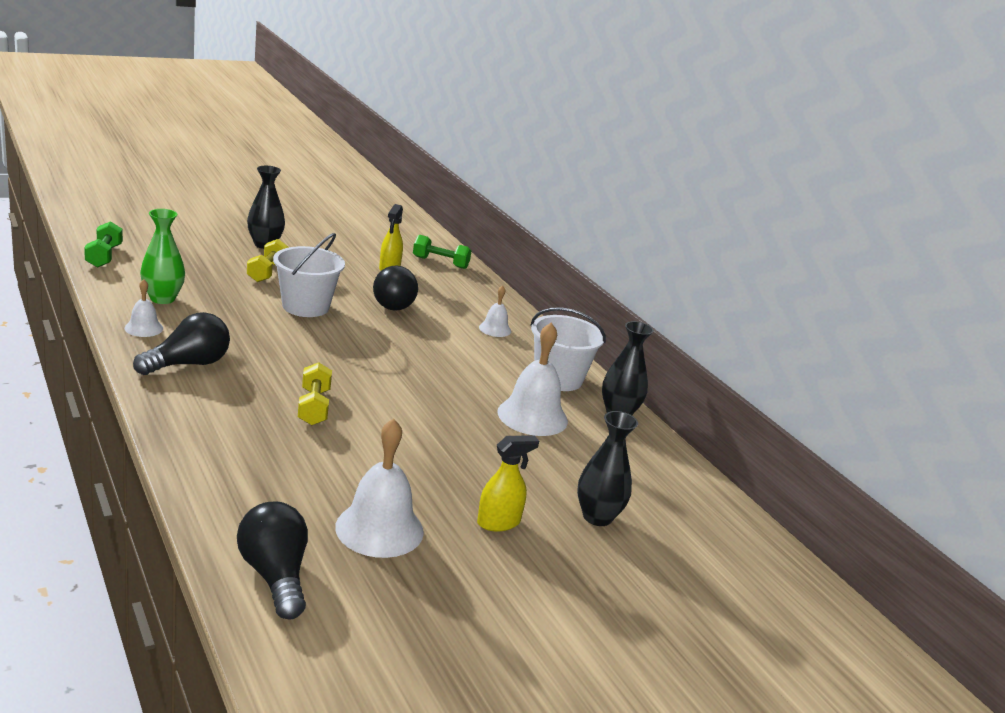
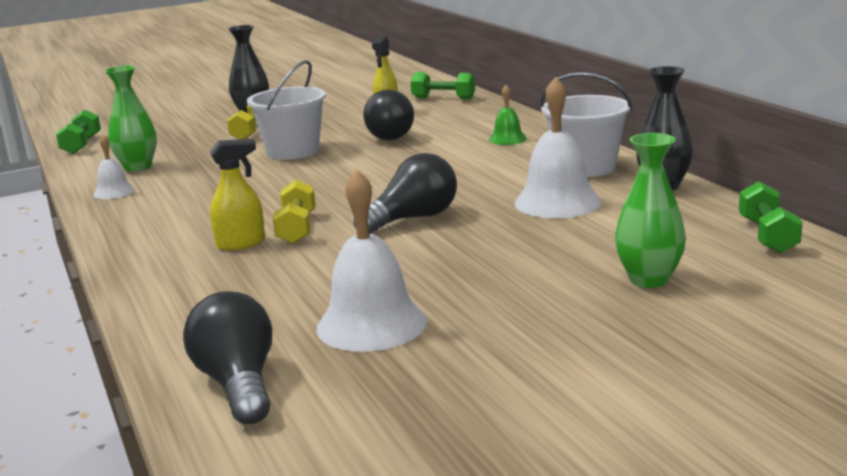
camera: 10 degrees right, 5 degrees down
black light bulb [133,312,230,375] -> black light bulb moved to [354,153,457,234]
yellow spray bottle [477,435,539,531] -> yellow spray bottle moved to [210,139,265,250]
white bell [479,285,511,337] -> green bell [489,85,527,145]
black vase [577,411,638,526] -> green vase [615,133,686,288]
none -> green dumbbell [739,181,803,253]

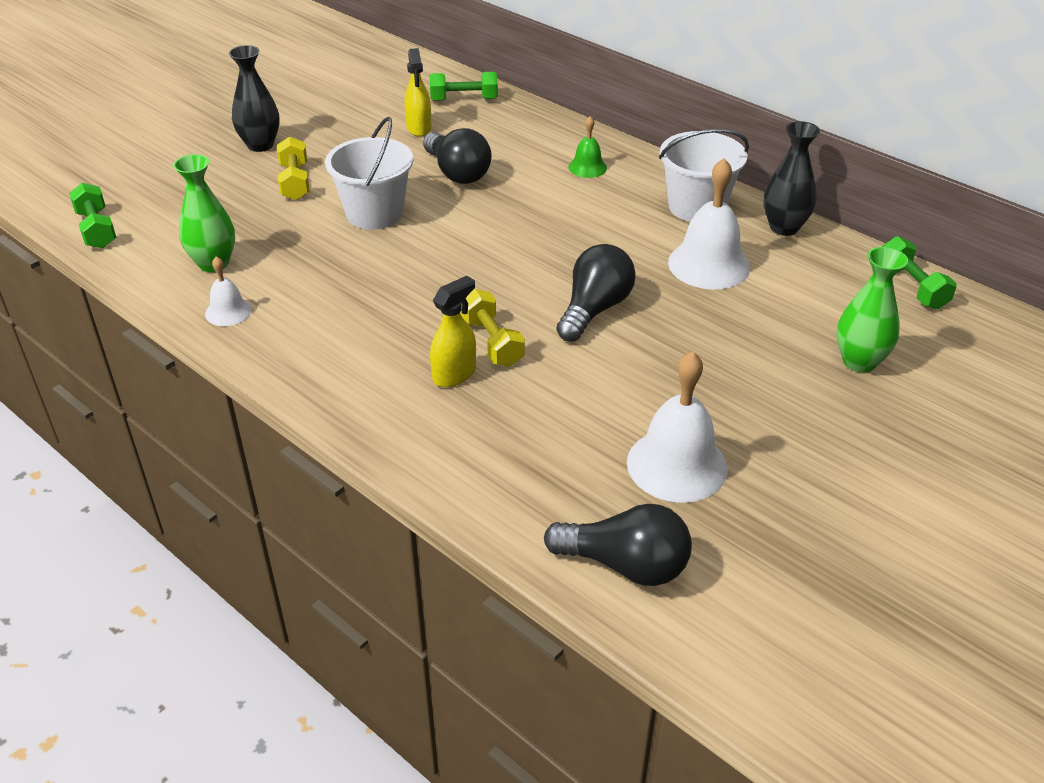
camera: 25 degrees left, 20 degrees up
black light bulb [183,291,272,424] -> black light bulb turned 150 degrees clockwise [544,504,692,586]

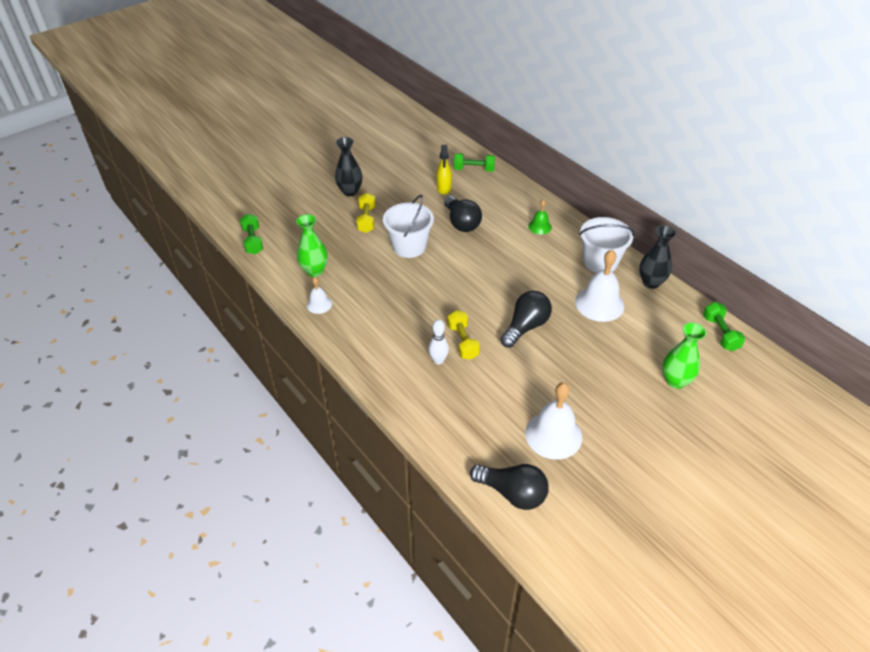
camera: 10 degrees right, 5 degrees up
yellow spray bottle [430,276,476,387] -> white bowling pin [428,320,449,364]

